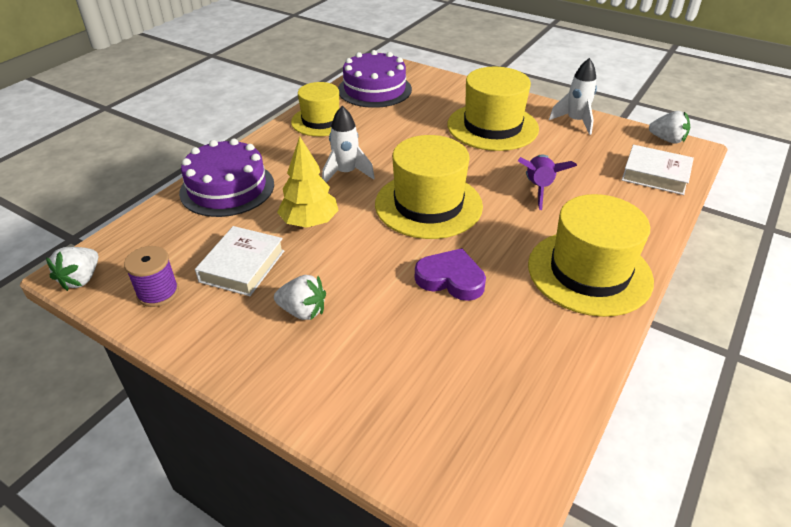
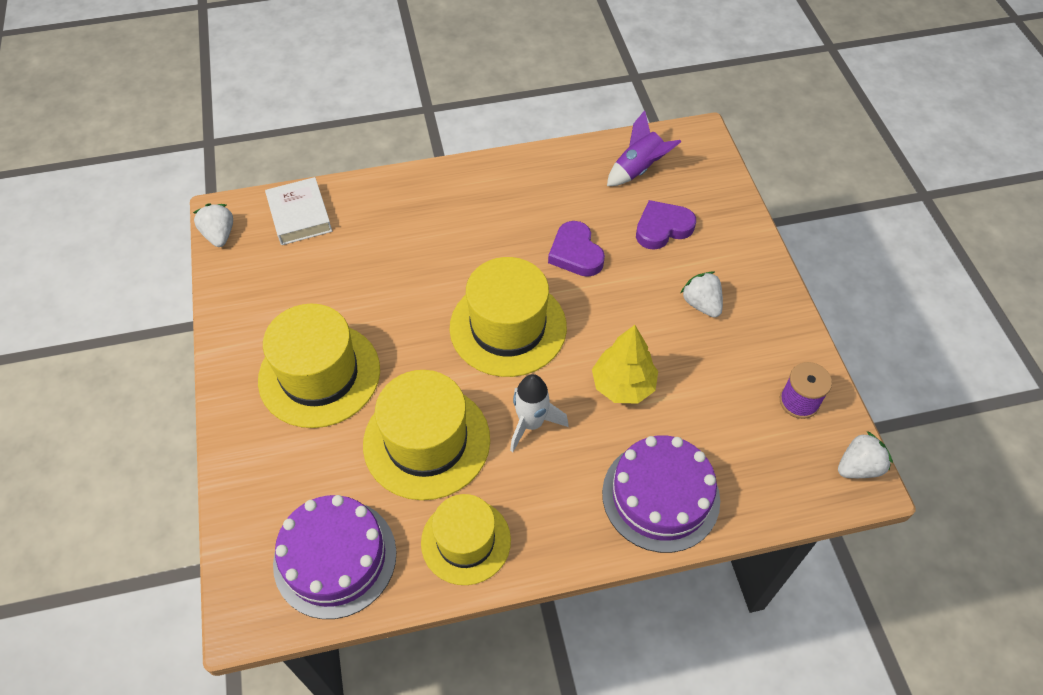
camera: 135 degrees left, 15 degrees up
white book [195,226,284,296] -> none
purple rocket [518,155,577,210] -> purple rocket moved to [607,110,681,186]
yellow hat [528,194,654,317] -> yellow hat moved to [363,370,490,500]
white rocket [549,58,597,135] -> none
none -> purple heart [636,200,696,250]

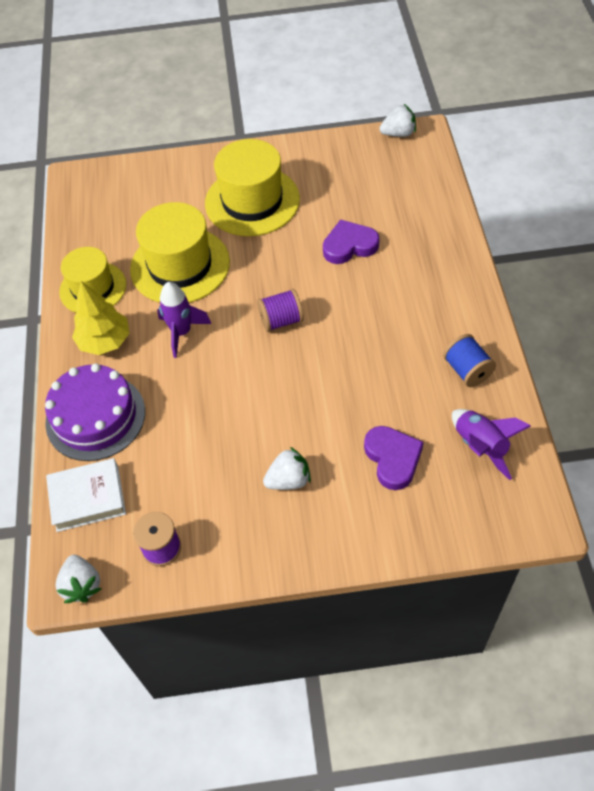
camera: 100 degrees right, 0 degrees up
white book [265,177,332,245] -> white book moved to [46,458,126,532]
purple cake [273,495,397,619] -> none
yellow hat [450,257,567,377] -> purple spool [257,289,304,332]
white rocket [510,374,568,452] -> purple rocket [157,282,211,358]
purple heart [548,221,605,277] -> purple heart moved to [323,219,380,264]
yellow tree [592,325,658,404] -> yellow tree moved to [72,281,129,355]
none -> blue spool [443,334,496,387]

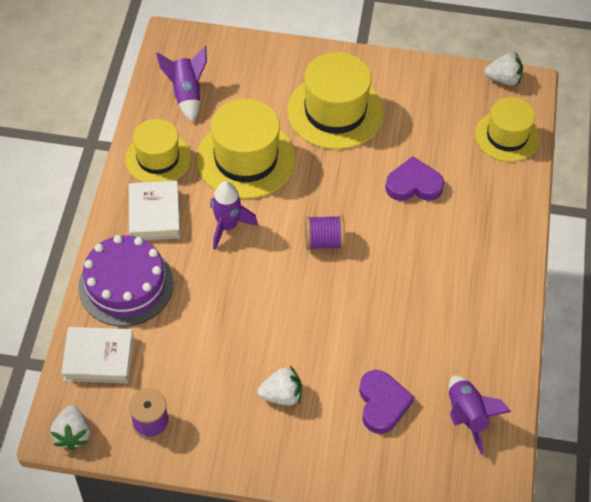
camera: 10 degrees right, 0 degrees up
yellow tree [72,281,129,355] -> white book [129,181,180,240]
blue spool [443,334,496,387] -> none
none -> purple rocket [156,46,207,122]
none -> yellow hat [475,97,540,162]

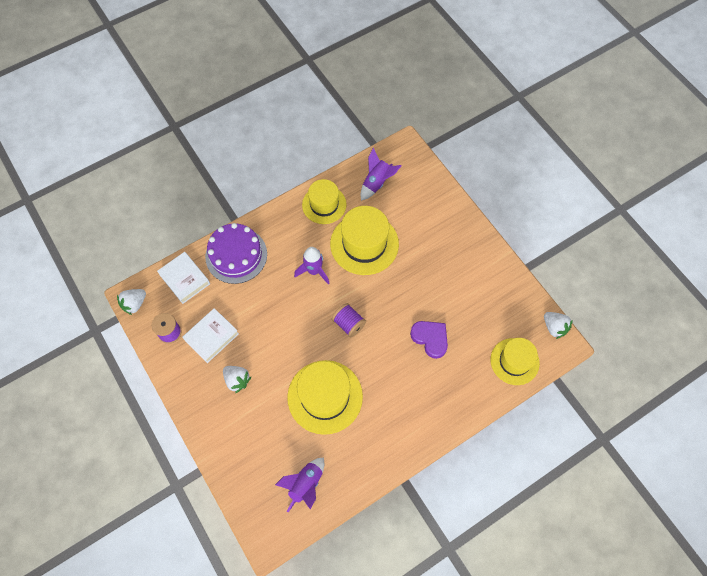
camera: 50 degrees right, 10 degrees up
white book [129,181,180,240] -> white book moved to [182,308,239,363]
yellow hat [287,52,383,150] -> yellow hat moved to [287,360,363,435]
purple heart [359,370,414,434] -> none

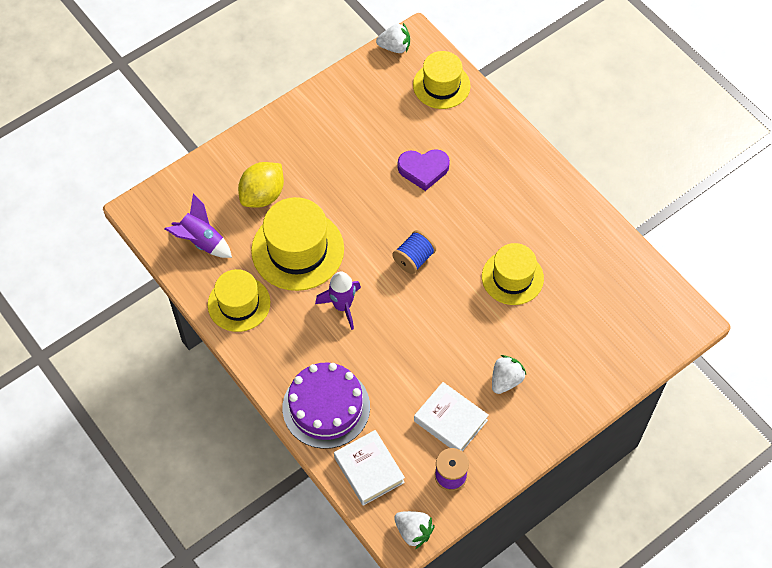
camera: 95 degrees left, 5 degrees down
white book [157,252,210,304] -> white book turned 75 degrees counterclockwise [334,430,405,506]
purple rocket [275,457,324,512] -> none
yellow hat [287,360,363,435] -> yellow hat [482,243,544,305], size x0.66
purple spool [332,303,366,338] -> blue spool [392,230,436,274]
purple heart [410,321,448,359] -> purple heart turned 135 degrees counterclockwise [398,149,450,191]
white strawberry [544,312,573,339] -> white strawberry turned 45 degrees clockwise [376,23,410,53]
none -> yellow lemon [238,162,284,208]

